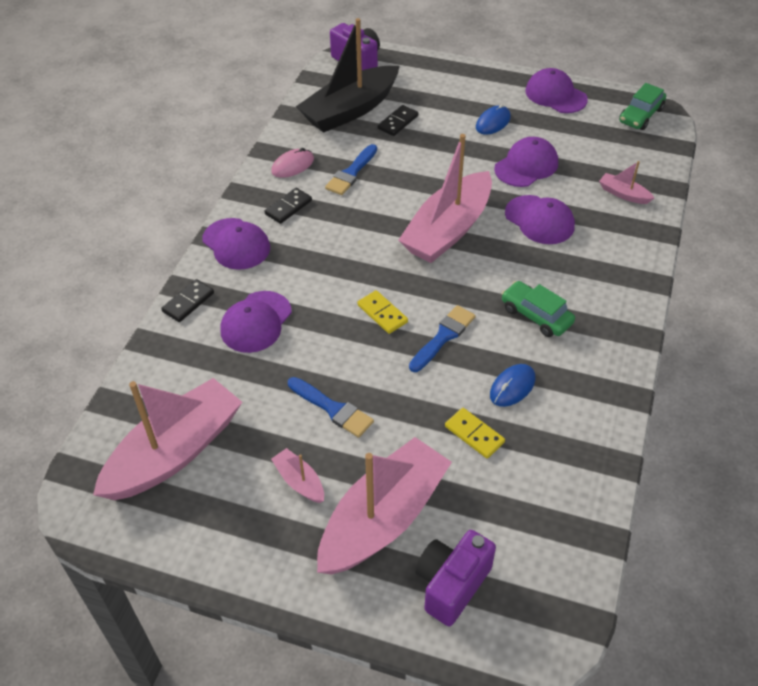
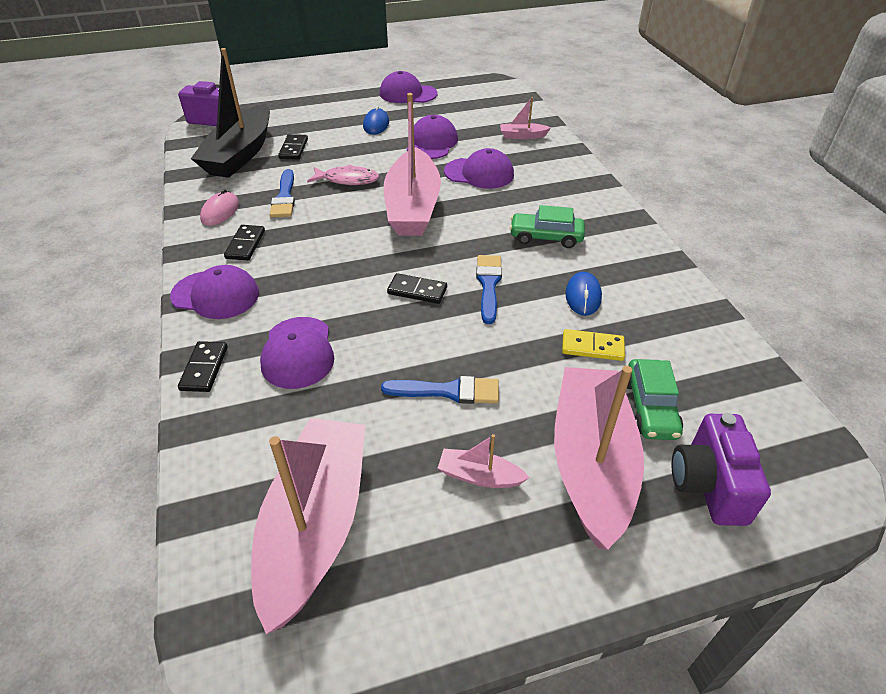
camera: 35 degrees left, 5 degrees down
yellow domino [357,290,408,334] -> black domino [387,273,447,304]
green car [619,83,666,130] -> green car moved to [627,359,683,440]
none -> pink fish [307,164,379,185]

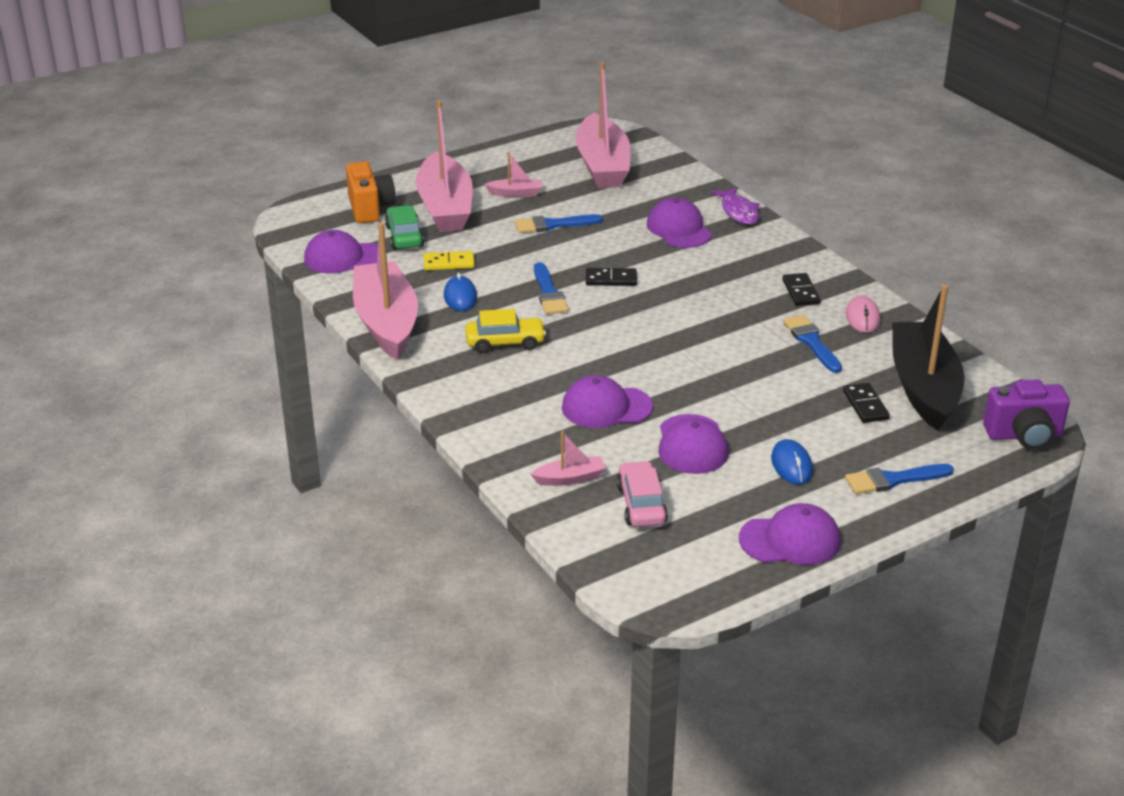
camera: 165 degrees right, 10 degrees down
purple cap [170,265,259,319] -> purple cap moved to [304,230,378,273]
black domino [178,341,228,392] -> purple fish [711,187,759,225]
pink fish [307,164,379,185] -> none
pink boat [384,93,441,236] -> pink boat moved to [353,222,418,360]
green car [509,205,585,248] -> yellow car [465,309,546,353]
purple camera [672,413,771,526] -> orange camera [346,161,395,223]
none -> pink car [616,461,668,527]
none -> blue brush [845,464,954,494]

